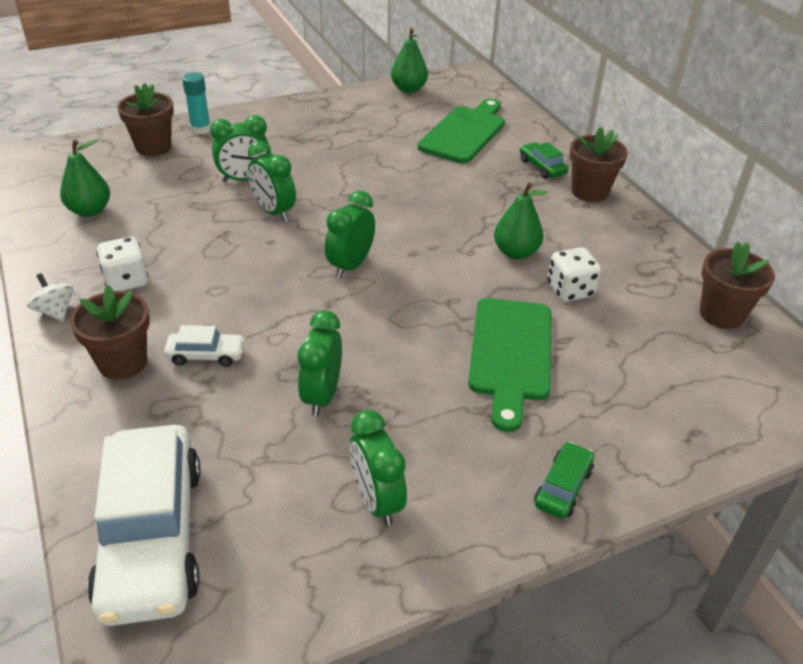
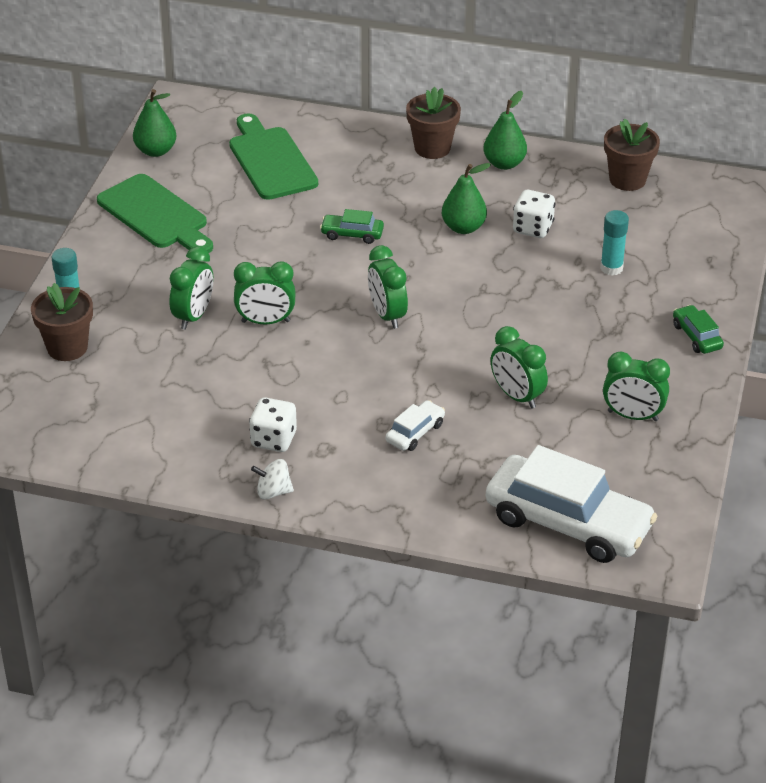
camera: 50 degrees left, 0 degrees up
green pear [60,139,110,217] -> green pear moved to [483,91,527,170]
brown flower pot [70,285,150,380] -> none
green cutting board [468,298,552,432] -> green cutting board moved to [97,174,213,253]
green car [520,142,568,179] -> green car moved to [320,209,384,244]
none -> turquoise glue stick [600,210,629,276]

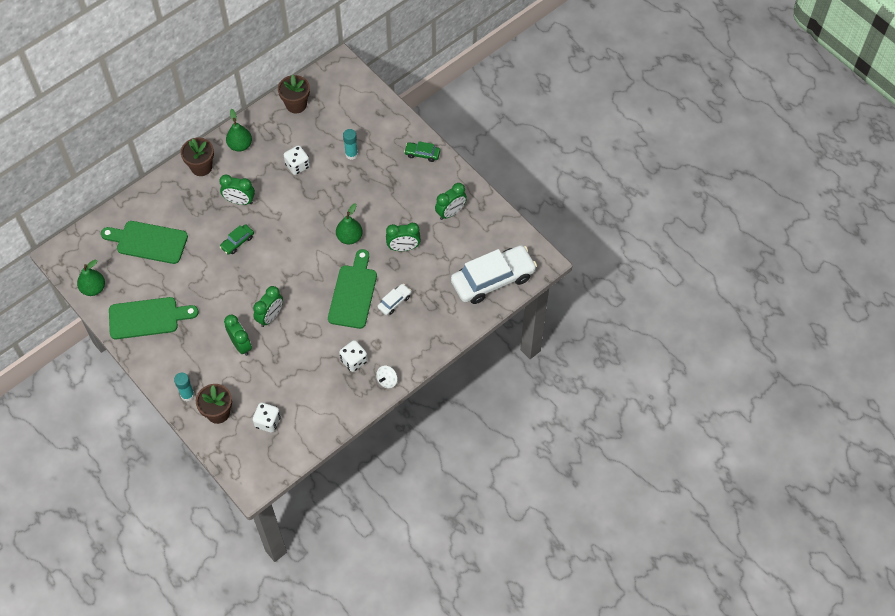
camera: 55 degrees left, 20 degrees up
green clock [368,245,408,329] -> green clock moved to [219,175,255,205]
white car [386,400,445,451] -> white car turned 60 degrees clockwise [377,284,411,315]
green pear [442,163,491,234] -> green pear moved to [336,203,363,245]
none -> white dice [253,403,281,433]
none -> green cutting board [328,249,377,329]

